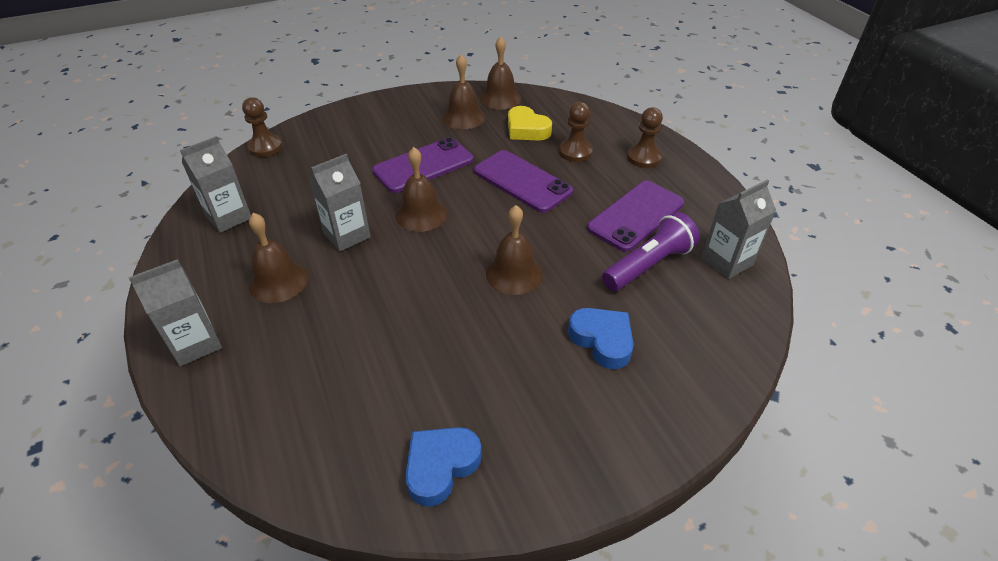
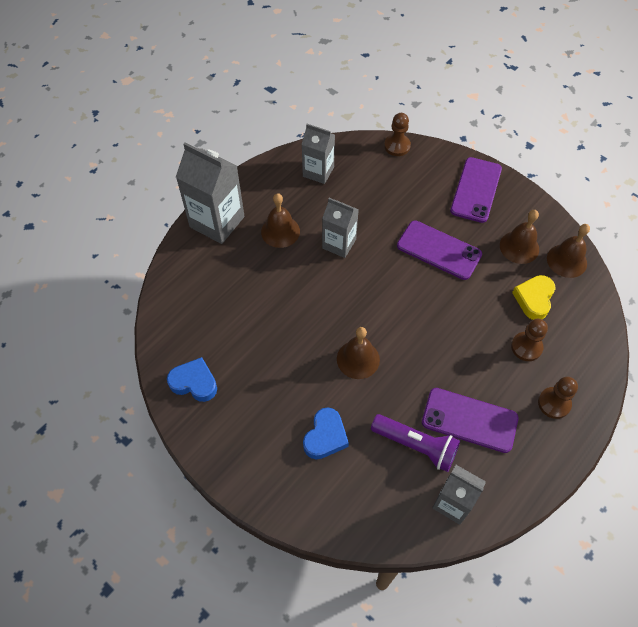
camera: 65 degrees right, 15 degrees up
grey carton [128,259,222,366] -> grey carton [176,142,245,244], size x1.58
brown bell [395,147,447,232] -> none
purple phone [474,150,573,213] -> purple phone moved to [450,157,502,223]

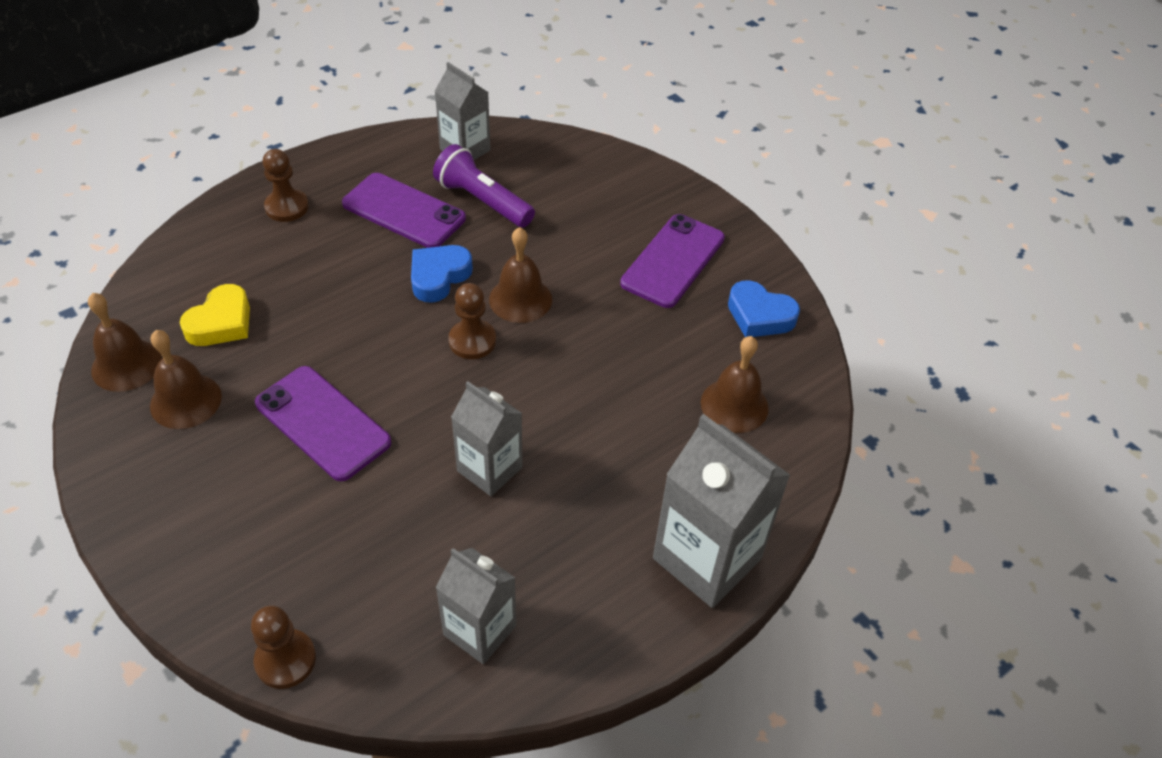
camera: 170 degrees left, 10 degrees down
brown bell [261,193,300,248] -> brown bell moved to [701,336,769,433]
blue heart [303,408,349,459] -> blue heart moved to [411,245,473,303]
purple phone [450,157,502,223] -> purple phone moved to [620,214,725,308]
brown pawn [511,319,548,361] -> brown pawn moved to [448,283,496,359]

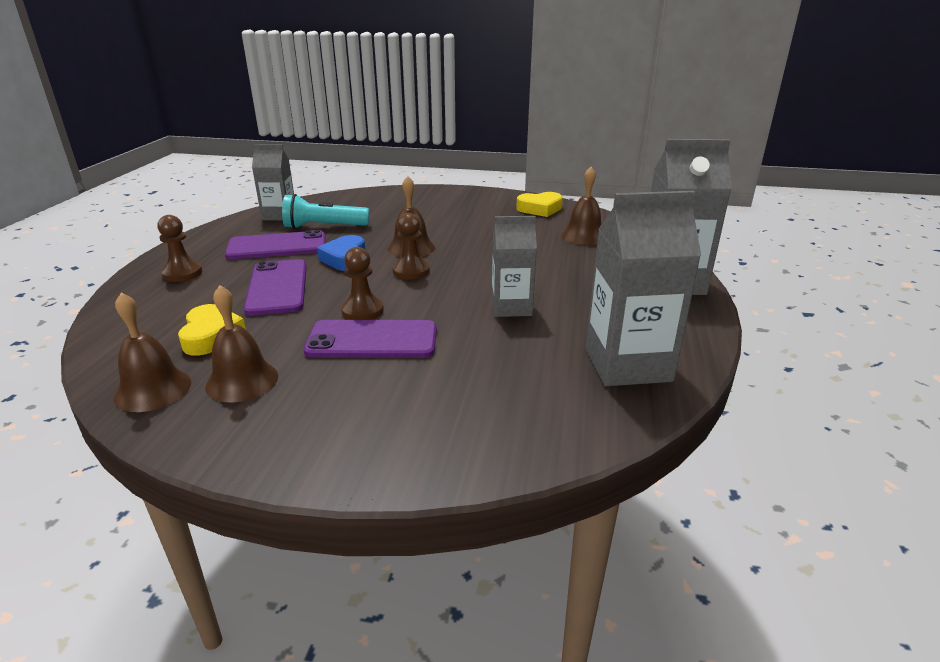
camera: 40 degrees left, 20 degrees down
brown pawn [251,605,316,689] -> brown pawn moved to [341,247,384,320]
purple flashlight [433,144,535,228] -> turquoise flashlight [282,194,369,229]
grey carton [435,548,516,664] -> grey carton [585,191,701,386], size x1.58
purple phone [620,214,725,308] -> purple phone moved to [244,259,307,316]
blue heart [728,280,800,337] -> yellow heart [516,192,563,217]

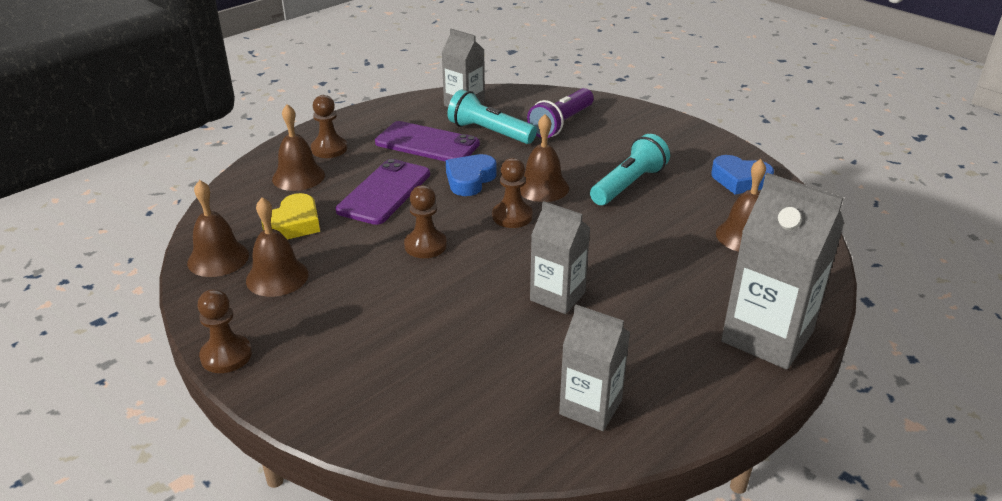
camera: 35 degrees right, 5 degrees up
purple phone [304,320,437,358] -> none
yellow heart [516,192,563,217] -> blue heart [711,155,774,194]
grey carton [585,191,701,386] -> grey carton [559,305,630,431], size x0.63
none -> brown pawn [198,289,252,373]
none -> brown bell [272,104,325,191]
none -> purple flashlight [527,88,594,138]
none -> turquoise flashlight [590,134,670,205]

